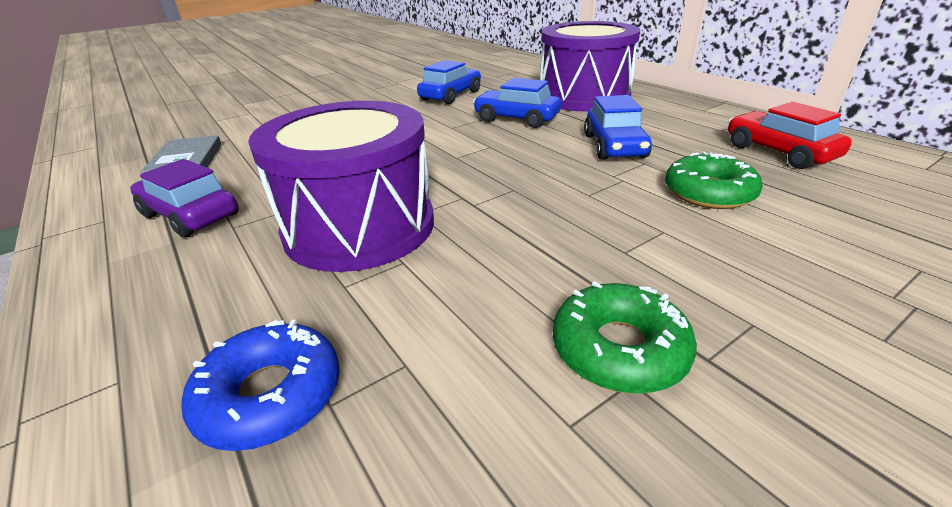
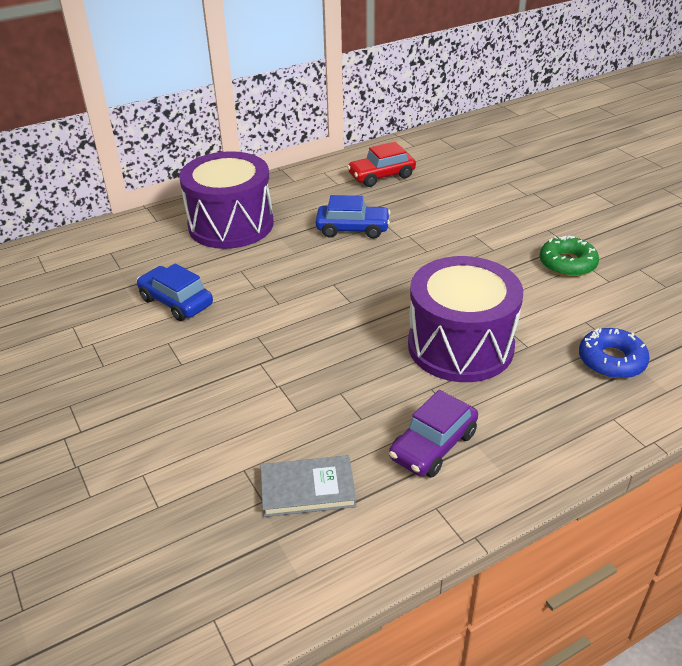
camera: 85 degrees left, 5 degrees up
blue car [473,78,561,128] -> none
green donut [665,152,763,209] -> none

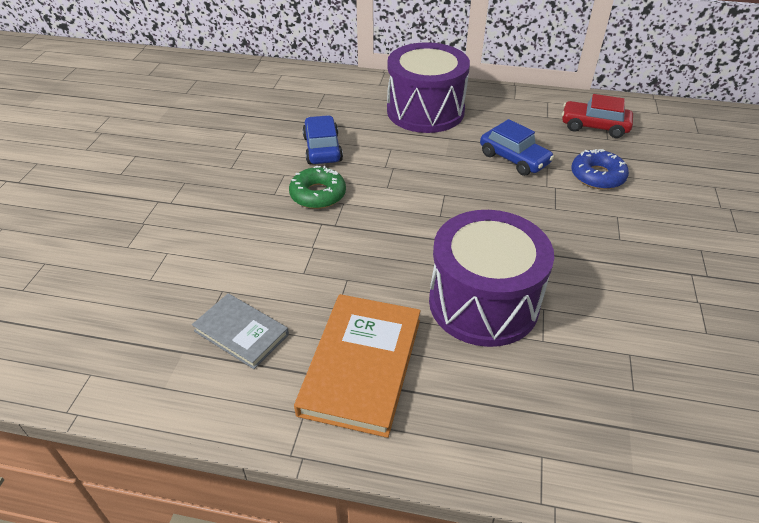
camera: 40 degrees right, 5 degrees up
purple car [389,390,478,478] -> orange book [294,294,421,438]
green donut [539,236,599,277] -> green donut moved to [289,166,346,209]
blue donut [579,328,650,379] -> blue donut moved to [571,149,629,190]

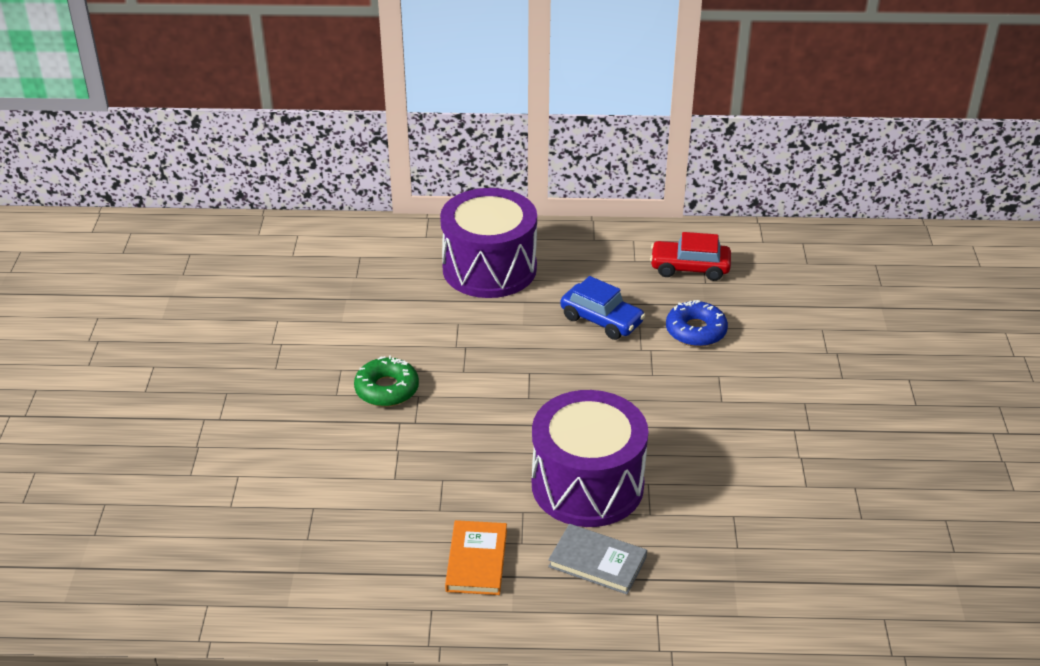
camera: 10 degrees left, 5 degrees down
grey book [192,293,289,369] -> grey book moved to [548,524,647,594]
orange book [294,294,421,438] -> orange book [445,520,507,595], size x0.60
blue car [302,115,343,164] -> none

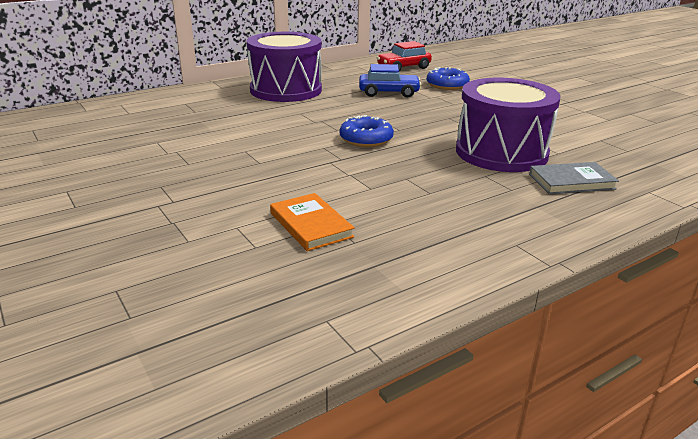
camera: 35 degrees left, 10 degrees down
green donut [354,355,419,407] -> none
orange book [445,520,507,595] -> orange book moved to [270,193,355,251]
none -> blue donut [340,115,394,147]

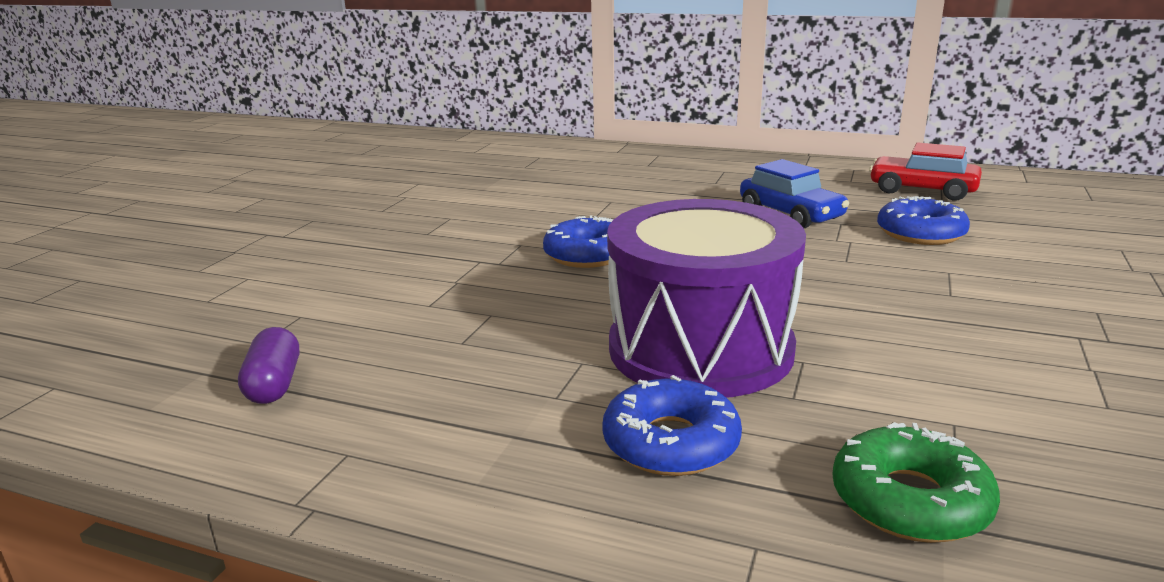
camera: 55 degrees right, 5 degrees down
purple drum [247,32,322,102] -> none
orange book [270,193,355,251] -> none
grey book [529,162,619,194] -> blue donut [602,375,742,476]
none -> purple capsule [238,327,299,404]
none -> green donut [832,422,1000,543]

